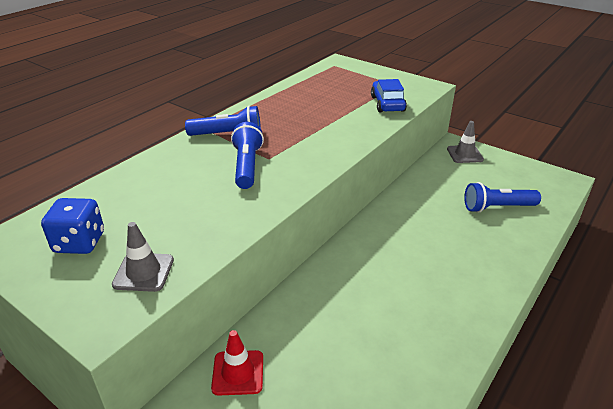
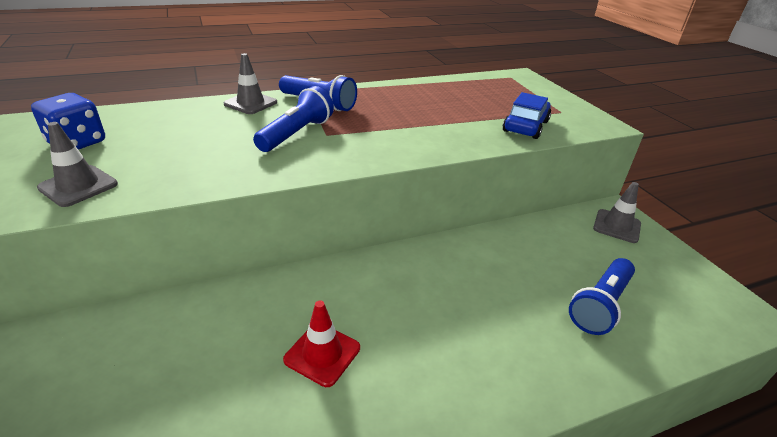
camera: 30 degrees right, 0 degrees up
red traffic cone [211,330,263,396] -> red traffic cone moved to [283,301,360,387]
blue flashlight [464,182,541,213] -> blue flashlight turned 75 degrees counterclockwise [569,258,635,335]
none -> grey traffic cone [223,53,277,114]

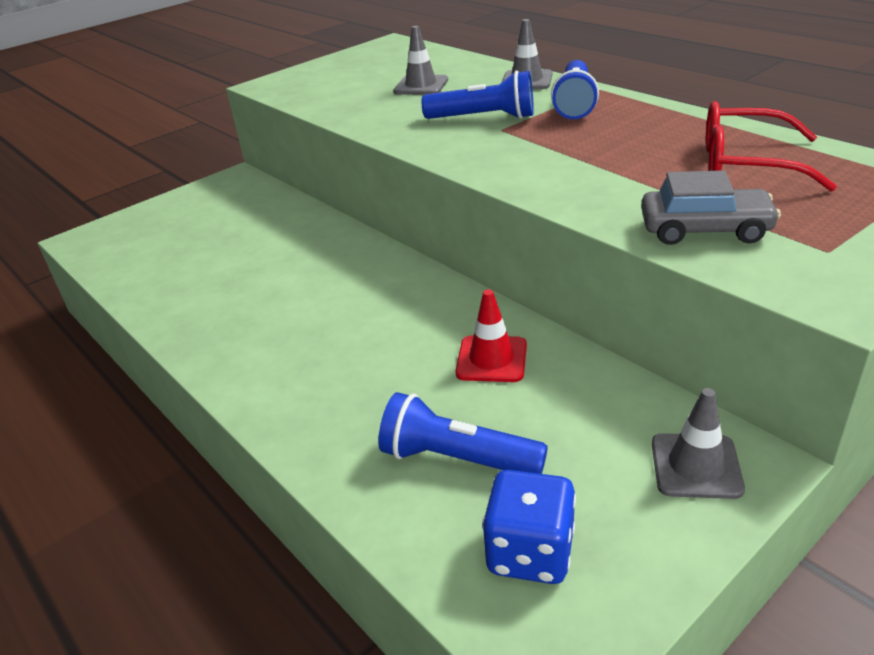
camera: 75 degrees right, 0 degrees up
blue dice [31,93,105,150] -> blue dice moved to [482,470,576,584]
grey traffic cone [37,122,118,207] -> grey traffic cone moved to [393,26,448,95]
red traffic cone [283,301,360,387] -> red traffic cone moved to [456,289,527,382]
blue car [503,92,551,139] -> grey car [641,170,781,245]
none -> red glasses [706,101,837,191]

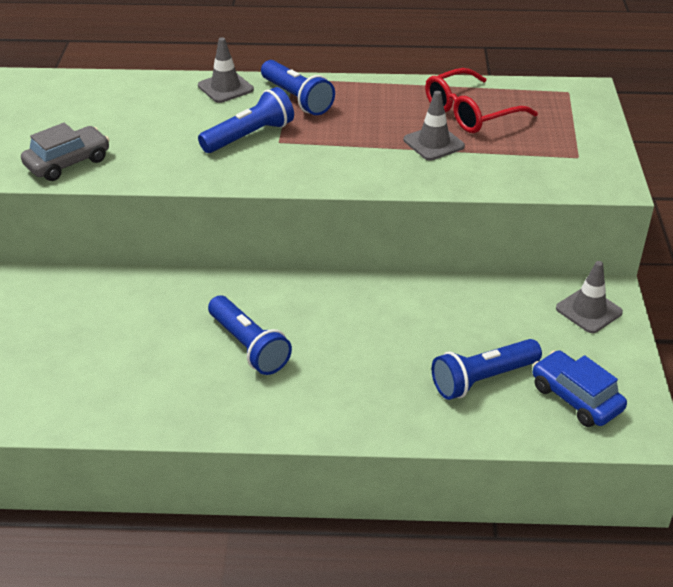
camera: 50 degrees left, 5 degrees up
grey traffic cone [393,26,448,95] -> grey traffic cone moved to [404,91,465,160]
red traffic cone [456,289,527,382] -> none
blue dice [482,470,576,584] -> blue car [533,350,627,427]
grey car [641,170,781,245] -> grey car moved to [21,123,110,181]
none -> blue flashlight [208,296,292,375]

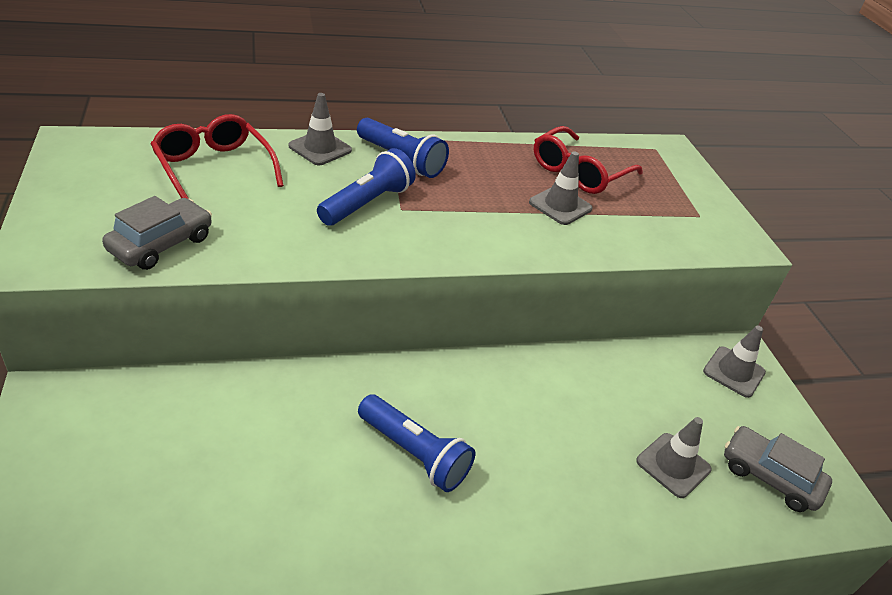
camera: 20 degrees left, 0 degrees up
blue flashlight [432,339,542,400] -> grey traffic cone [636,417,712,498]
blue car [533,350,627,427] -> grey car [724,426,832,512]
none -> red glasses [151,114,284,199]

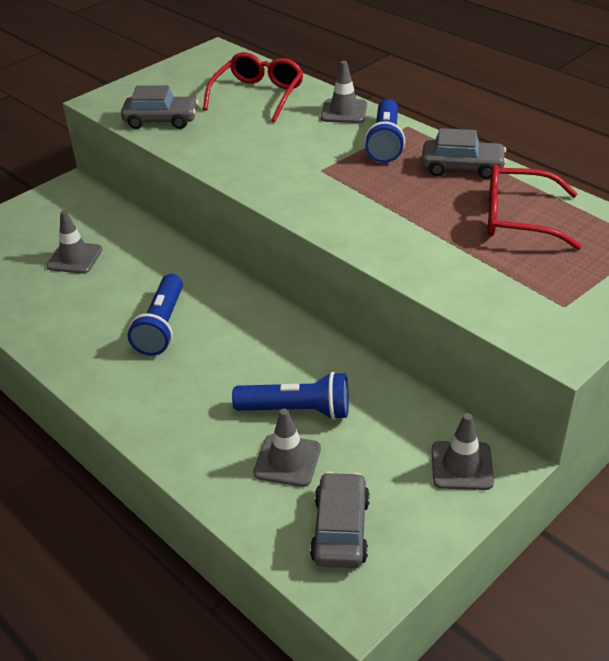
camera: 65 degrees right, 0 degrees up
blue flashlight [317,148,416,226] -> blue flashlight moved to [232,371,349,420]
grey traffic cone [529,151,593,225] -> grey traffic cone moved to [46,211,103,274]
none -> grey car [422,128,506,179]

